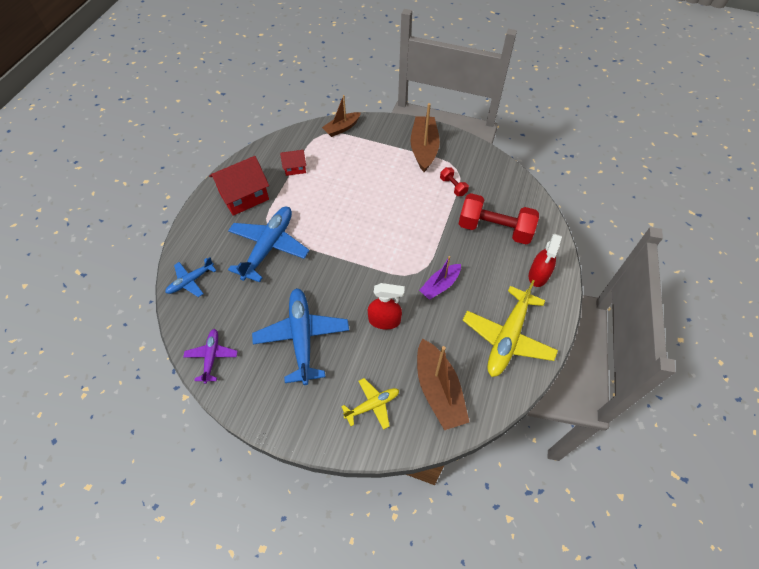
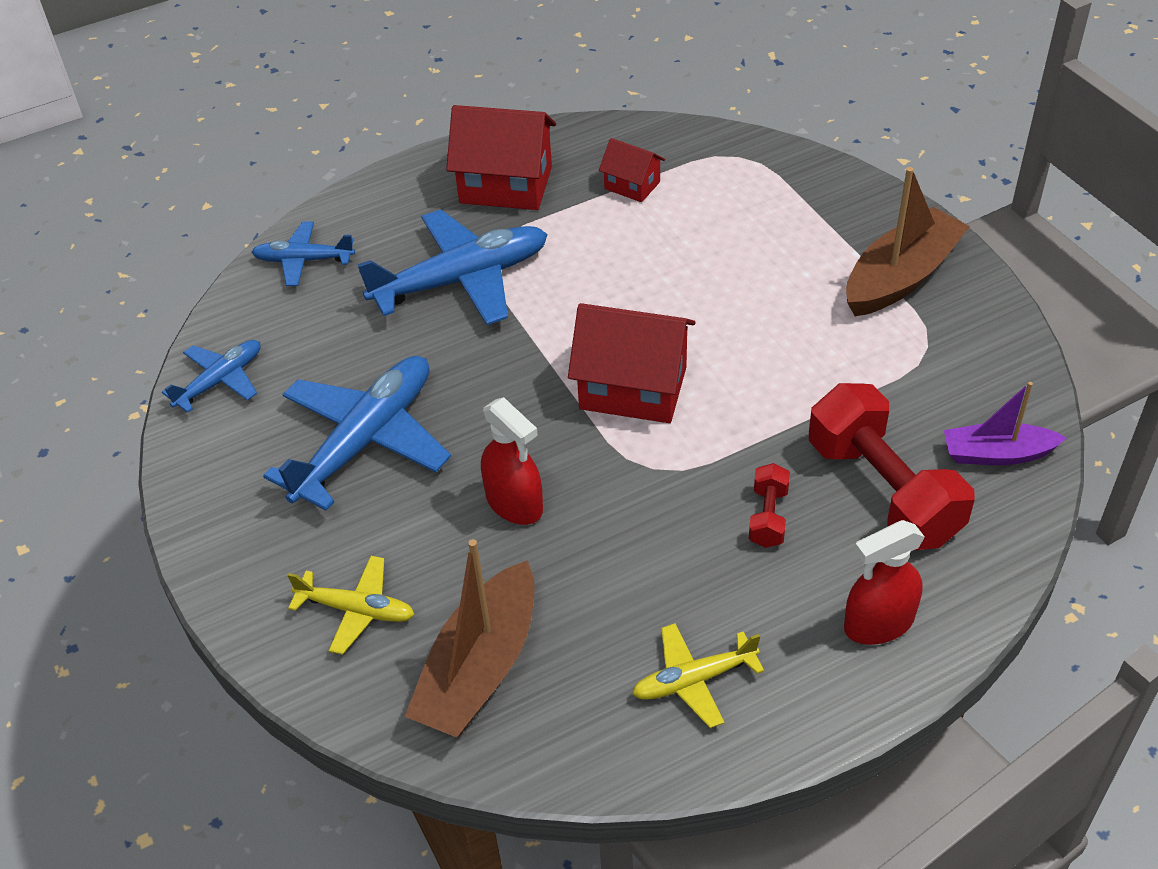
camera: 45 degrees right, 10 degrees down
purple plane [183,329,238,384] -> blue plane [162,340,261,413]
brown boat [322,95,361,137] -> none
purple boat [419,256,461,300] -> purple boat moved to [944,382,1067,465]
red dumbbell [440,167,469,196] -> red dumbbell moved to [749,463,790,548]
yellow plane [463,280,558,377] -> yellow plane [632,623,764,728], size x0.54
none -> red house [568,303,695,423]

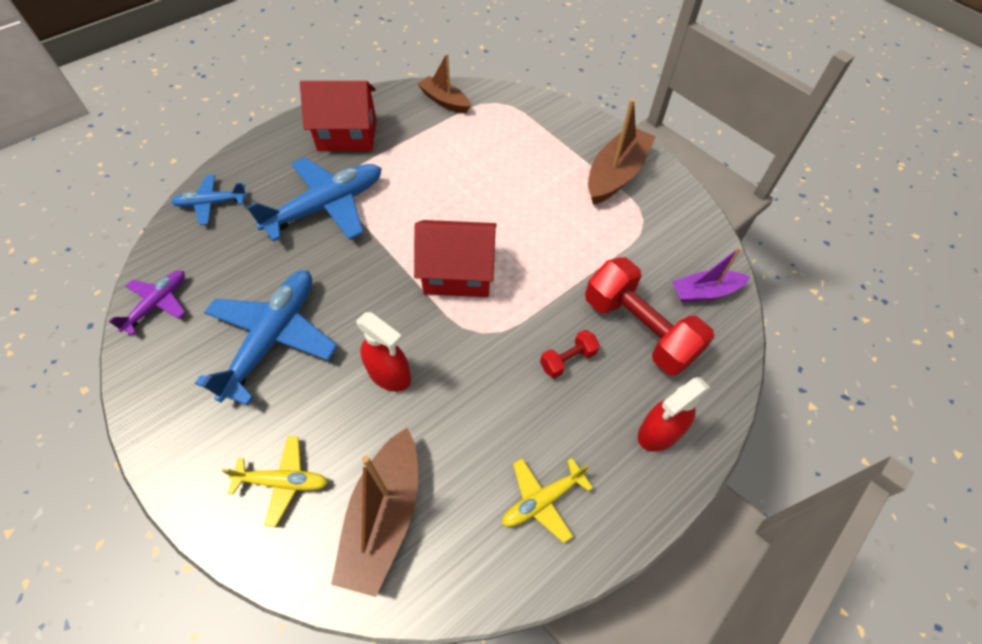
camera: 15 degrees left, 10 degrees up
blue plane [162,340,261,413] -> purple plane [108,271,186,335]
red house [599,138,665,202] -> none
red dumbbell [749,463,790,548] -> red dumbbell turned 60 degrees clockwise [540,330,600,378]
none -> brown boat [418,53,471,113]

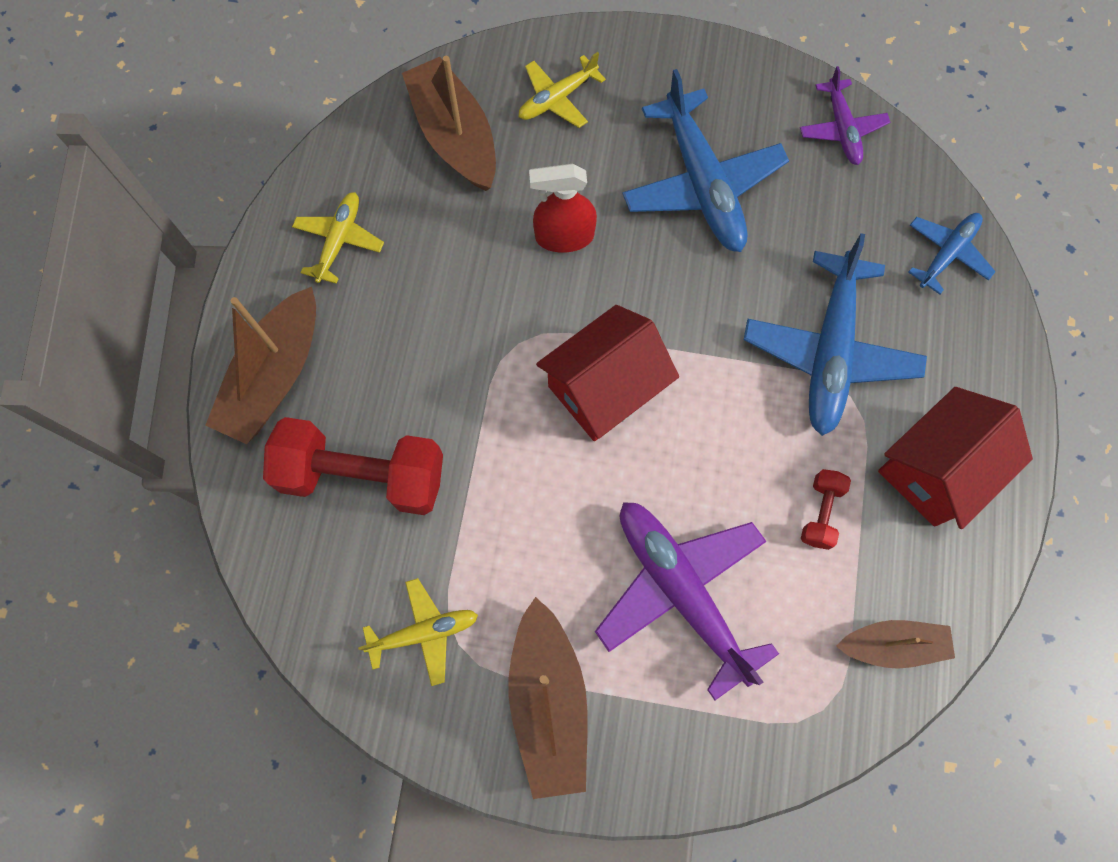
camera: 140 degrees right, 15 degrees up
red dumbbell [540,330,600,378] -> red dumbbell moved to [801,469,851,550]
red spray bottle [638,377,710,452] -> brown boat [205,287,316,444]
purple boat [672,247,750,302] -> none
none -> yellow plane [358,578,478,686]
none -> purple plane [595,502,779,700]

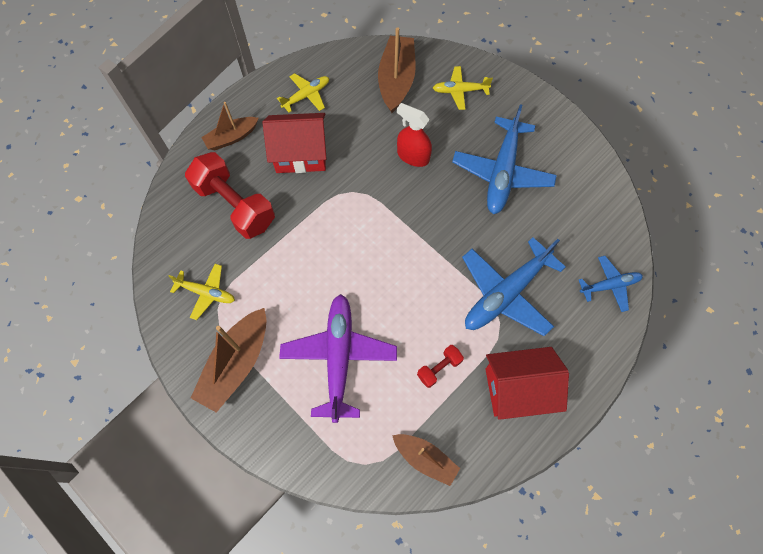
camera: 35 degrees right, 5 degrees down
brown boat [205,287,316,444] -> brown boat [201,102,258,150], size x0.63
red house [536,305,679,441] -> red house moved to [263,113,327,173]
purple plane [800,66,890,165] -> none

